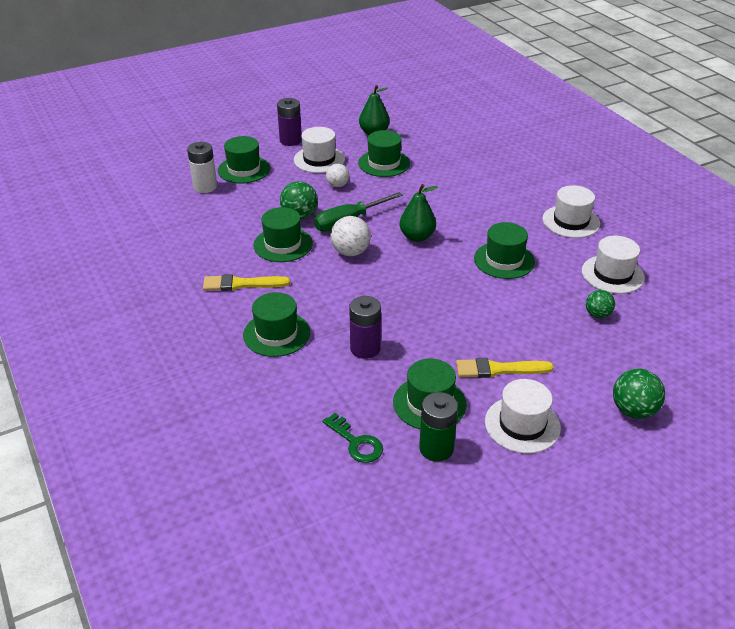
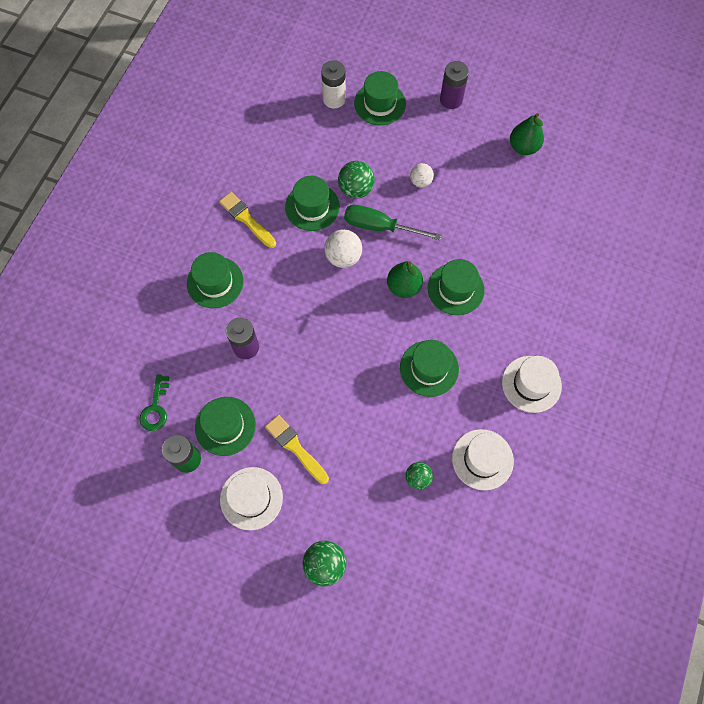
camera: 50 degrees right, 30 degrees up
white hat [294,127,345,173] -> none
green hat [358,130,410,177] -> green hat moved to [428,259,485,315]

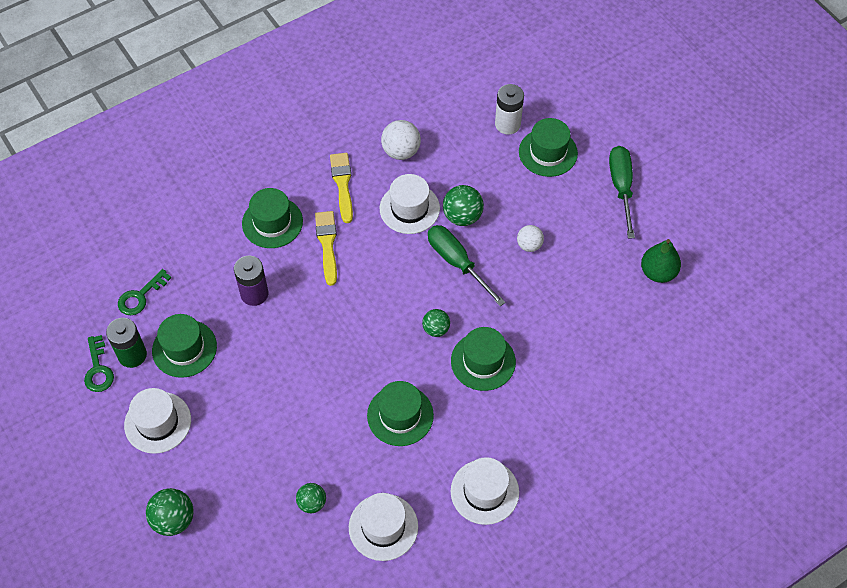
camera: 35 degrees right, 10 degrees down
yellow brush [265,415,329,484] -> yellow brush moved to [315,211,337,286]
green hat [285,176,340,231] -> white hat [380,174,440,234]
white ball [324,229,362,268] -> white ball moved to [381,120,421,160]
green pear [387,261,423,298] -> green ball [422,309,450,337]
purple battery [440,61,469,109] -> green screwdriver [609,146,635,239]
none -> green key [84,335,114,392]

